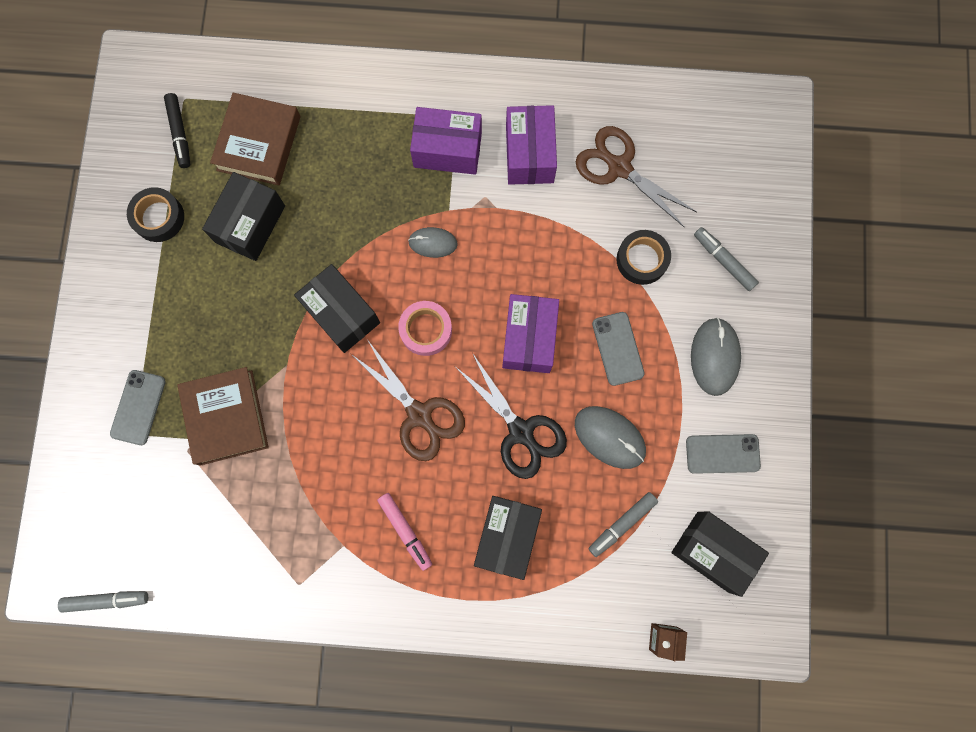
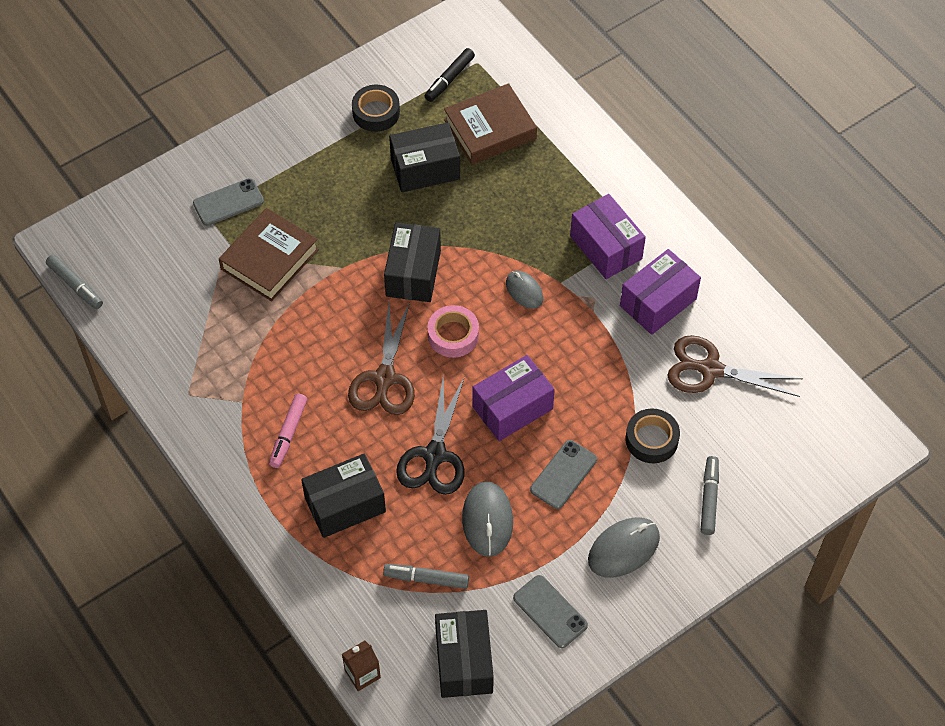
camera: 50 degrees right, 20 degrees down
brown scissors [576,126,697,228] -> brown scissors turned 75 degrees counterclockwise [667,335,803,397]

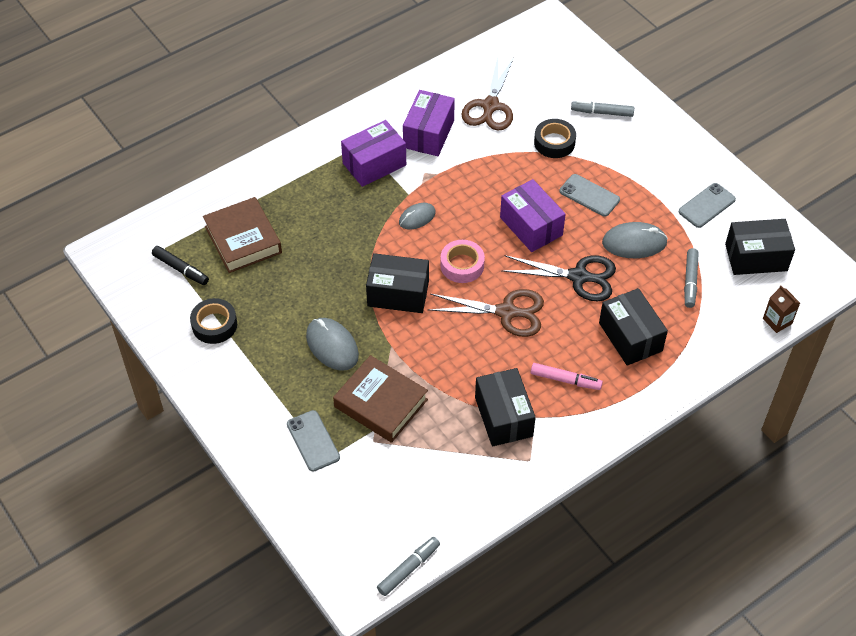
camera: 90 degrees left, 5 degrees down
black box [389,122,460,192] -> black box moved to [475,368,536,446]
grey mouse [588,517,660,578] -> grey mouse moved to [306,318,359,371]
purple box [620,249,701,335] -> purple box turned 60 degrees clockwise [403,90,455,156]

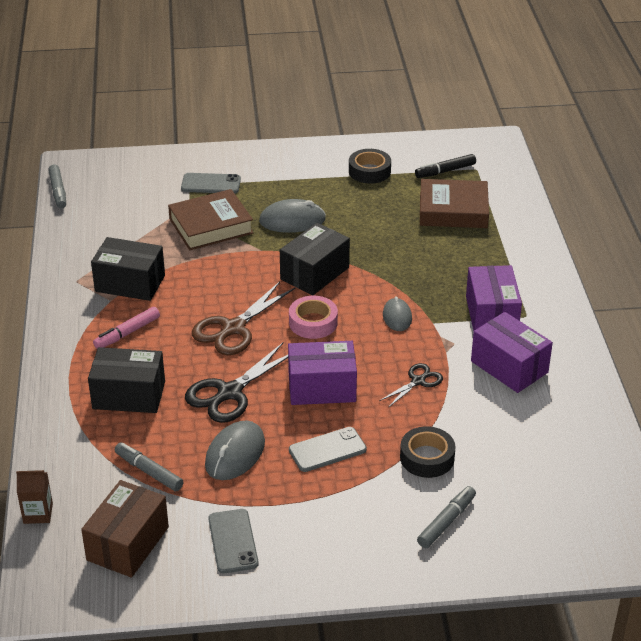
camera: 120 degrees right, 15 degrees down
brown scissors [461,56,514,131] -> none
black box [725,219,795,275] -> brown box [81,480,169,578]
none -> black scissors [379,363,443,408]

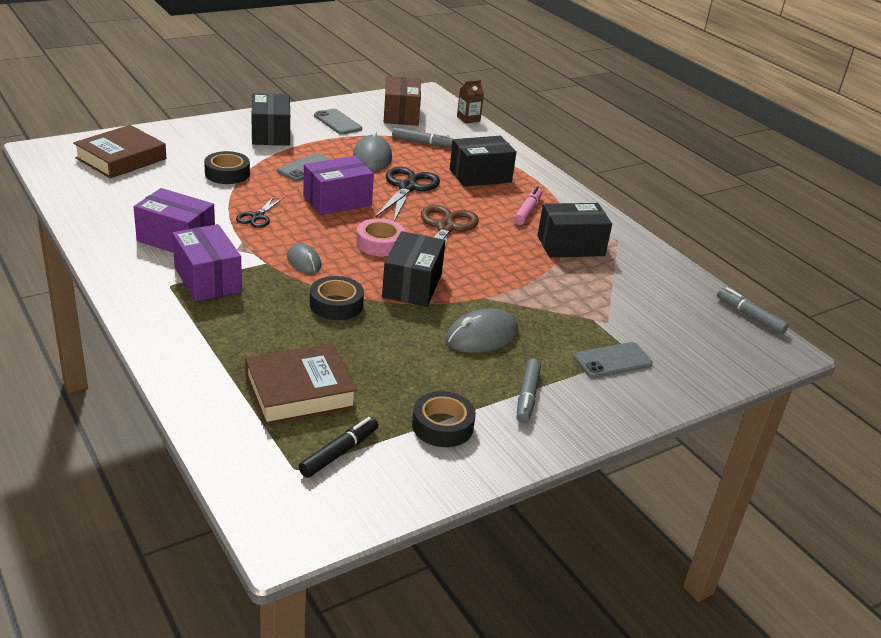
camera: 150 degrees right, 5 degrees down
brown book [168,189,253,250] -> brown book moved to [73,125,167,178]
grey marker [417,486,476,548] -> grey marker moved to [517,359,541,423]
none -> black box [251,93,290,146]
none -> black tape [310,276,364,320]

